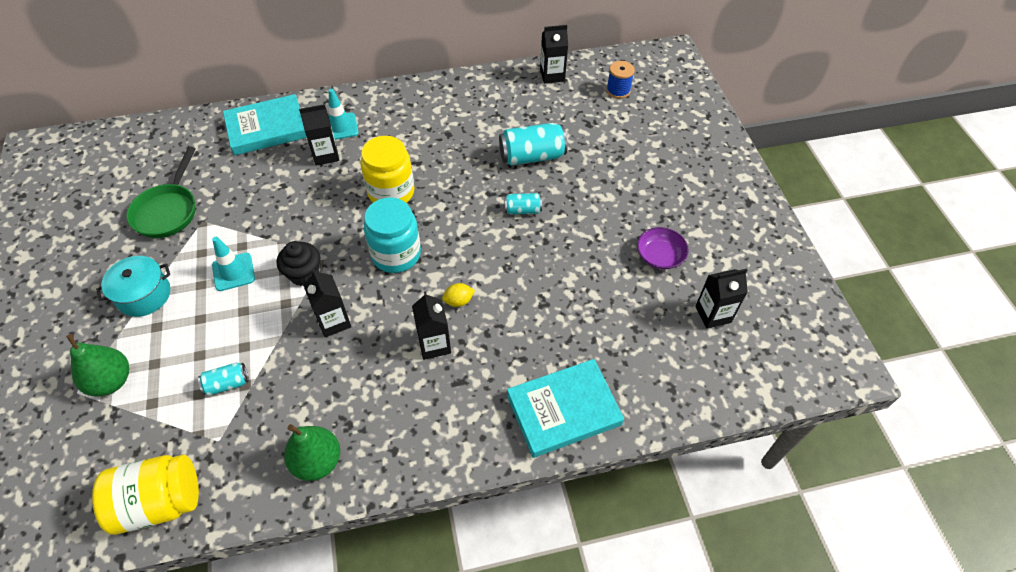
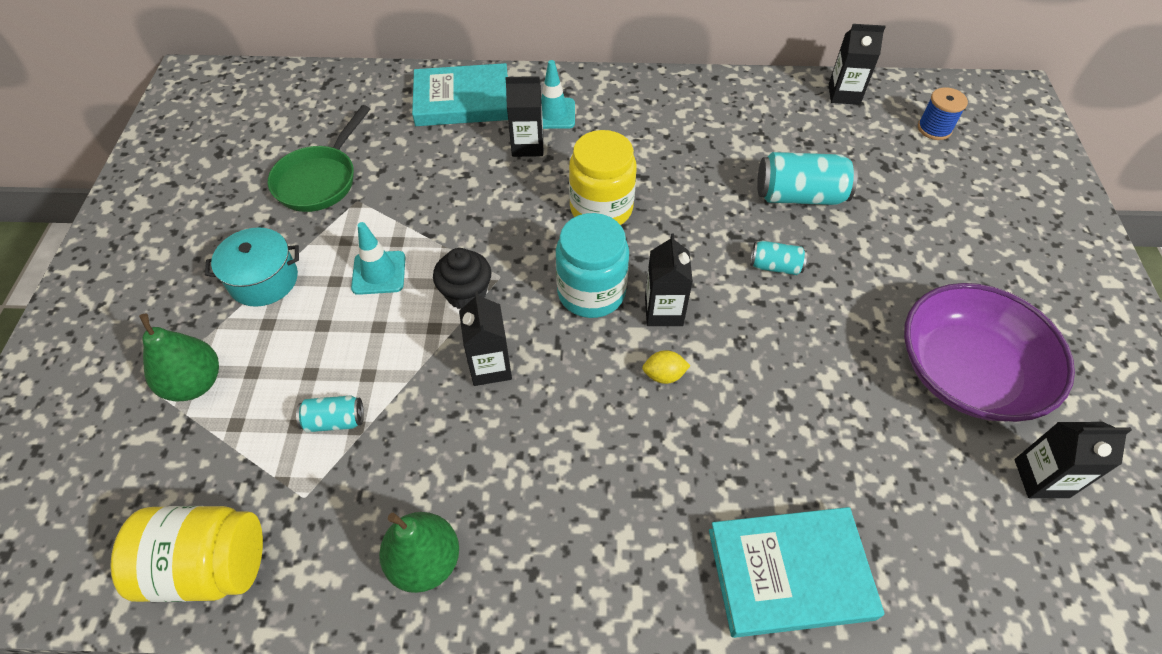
camera: 15 degrees right, 0 degrees up
black carton [412,291,451,360] -> black carton moved to [645,233,693,326]
purple bowl [637,227,689,269] -> purple bowl [904,283,1075,422], size x2.08

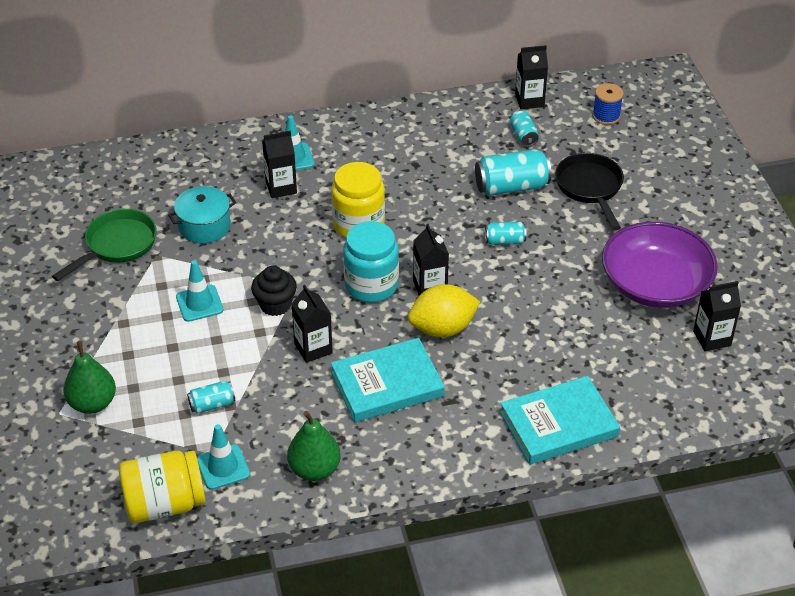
camera: 15 degrees left, 10 degrees down
turquoise pot [205,228,299,307] -> turquoise pot moved to [168,186,236,243]
green pan [268,105,370,212] -> green pan turned 150 degrees counterclockwise [52,209,156,281]
turquoise book [412,63,508,126] -> turquoise book moved to [331,338,445,422]
yellow lemon [642,350,690,384] -> yellow lemon [408,284,480,338], size x2.12
none -> turquoise traffic cone [197,424,250,490]
none -> turquoise can [510,110,539,146]
none -> black pan [555,153,624,230]

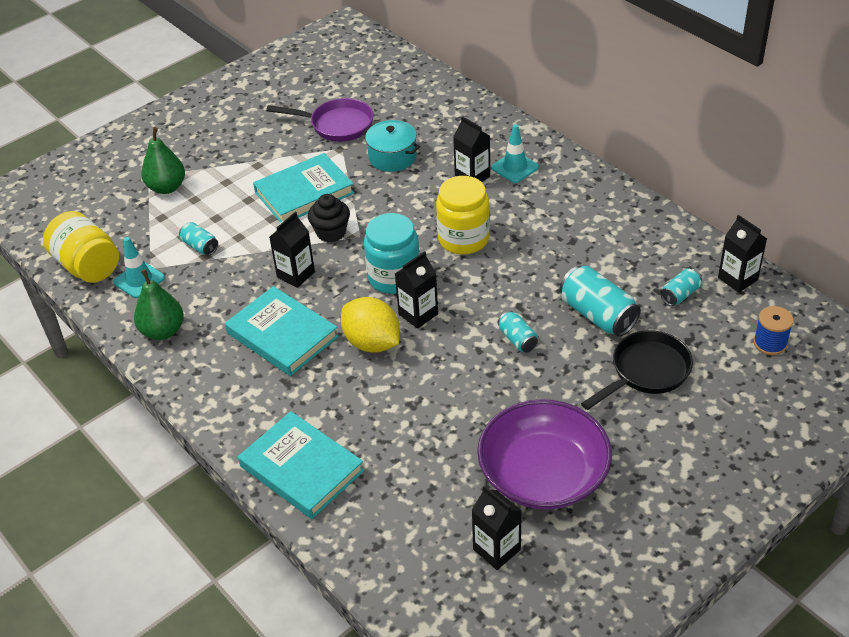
camera: 65 degrees right, 0 degrees up
green pan [52,209,156,281] -> purple pan [266,98,374,142]
turquoise traffic cone [176,260,224,322] -> turquoise book [253,153,354,223]

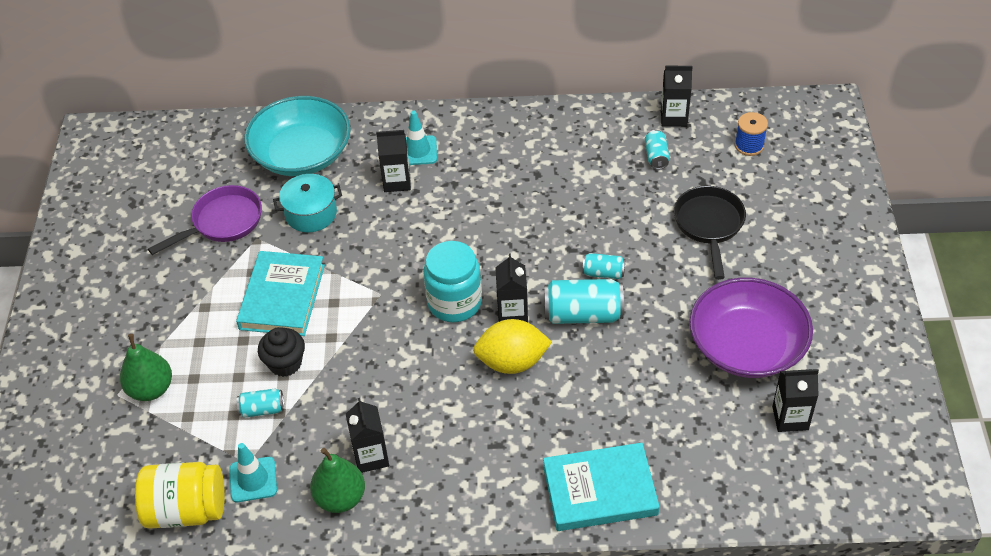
camera: 50 degrees left, 5 degrees up
turquoise book [225,286,339,376] -> none
black carton [269,212,315,288] -> black carton moved to [346,398,389,473]
black cupcake [308,194,350,242] -> black cupcake moved to [258,327,305,377]
yellow jar [436,176,490,255] -> none
turquoise can [560,266,641,337] -> turquoise can moved to [544,279,624,324]
none -> turquoise bowl [244,96,351,176]

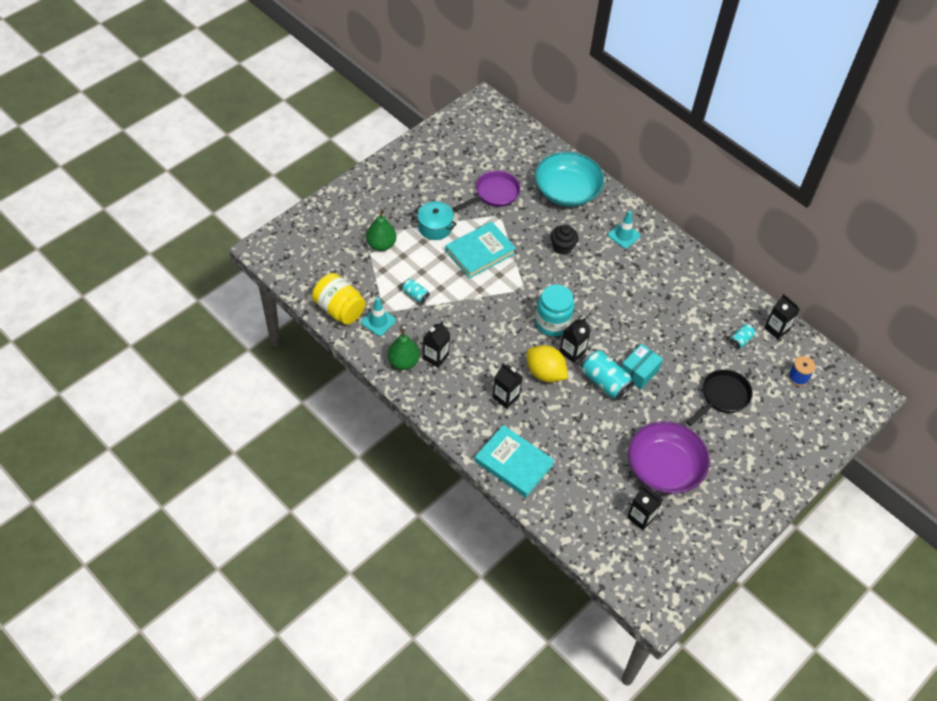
camera: 40 degrees right, 5 degrees up
purple pan [148,185,262,255] -> purple pan turned 45 degrees counterclockwise [453,171,521,212]
black cupcake [258,327,305,377] -> black cupcake moved to [550,224,579,255]
turquoise pot [273,174,342,232] -> turquoise pot moved to [415,201,457,240]
black carton [376,130,411,192] -> black carton moved to [493,363,523,409]
turquoise can [582,253,626,279] -> turquoise box [621,344,663,390]

